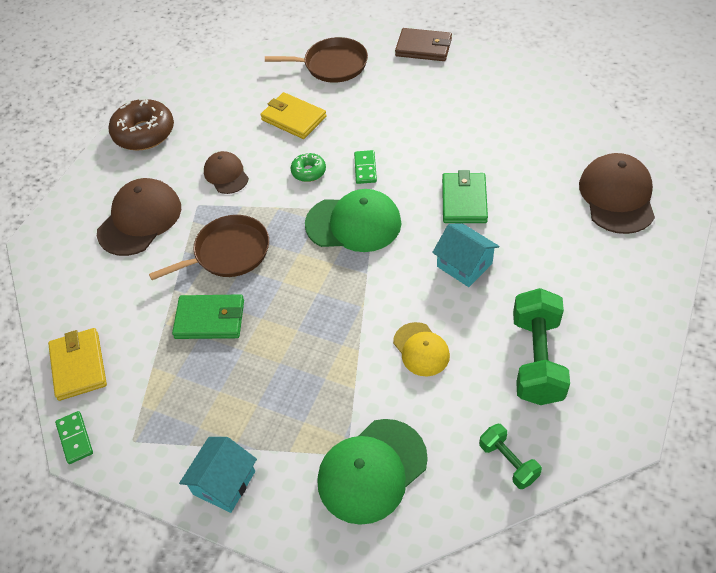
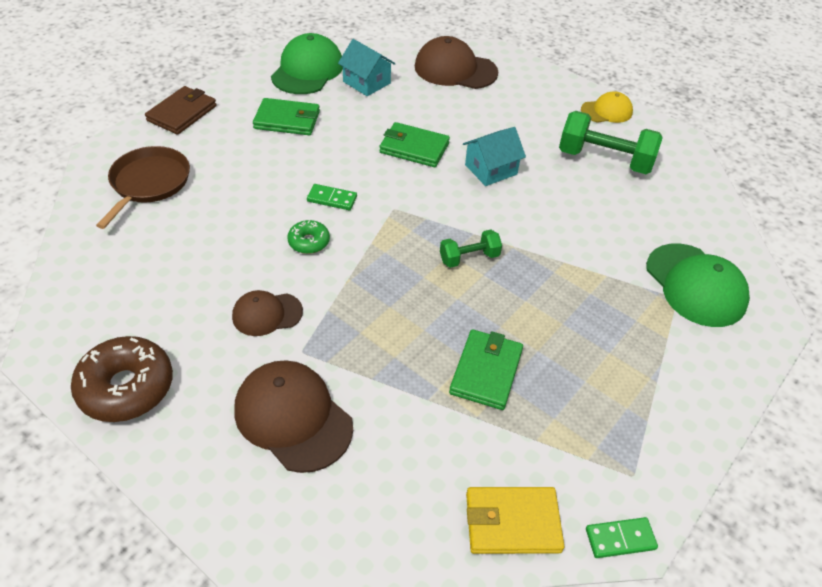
camera: 80 degrees left, 5 degrees down
brown pan [149,215,269,280] -> none
turquoise house [179,437,257,513] -> turquoise house moved to [338,39,396,96]
yellow wallet [260,92,326,139] -> none
green cap [305,189,401,252] -> green cap moved to [271,33,343,94]
yellow cap [393,322,450,376] -> yellow cap moved to [581,91,633,123]
green dumbbell [479,424,542,489] -> green dumbbell moved to [440,230,502,268]
none -> green wallet [253,98,320,135]

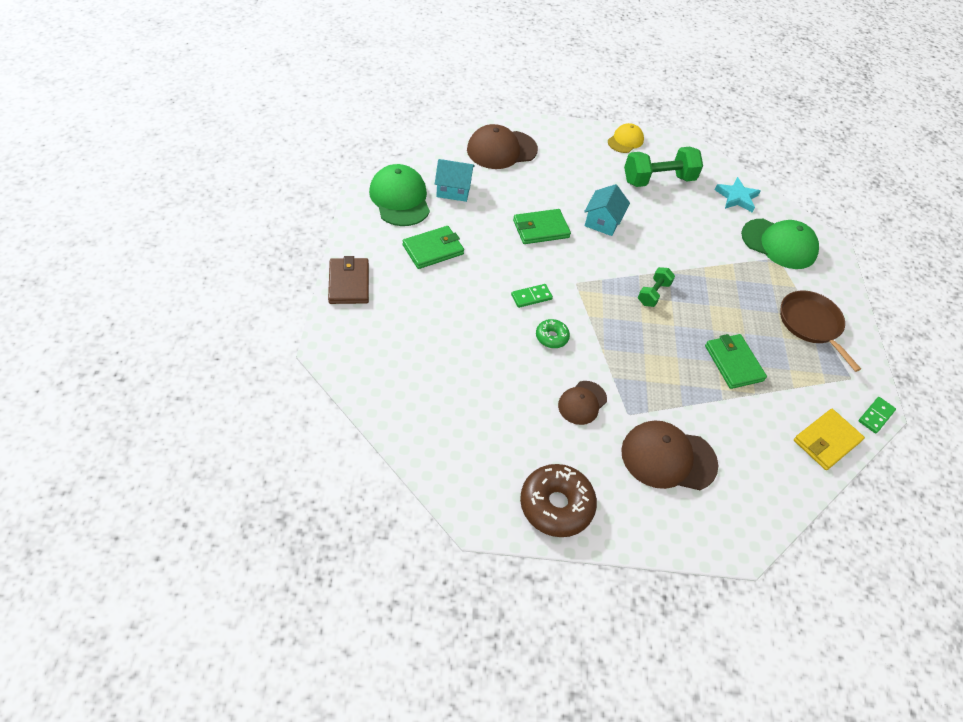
camera: 40 degrees left, 5 degrees up
brown pan [96,146,190,229] -> brown pan moved to [780,291,861,372]
none -> turquoise star [715,177,760,212]

